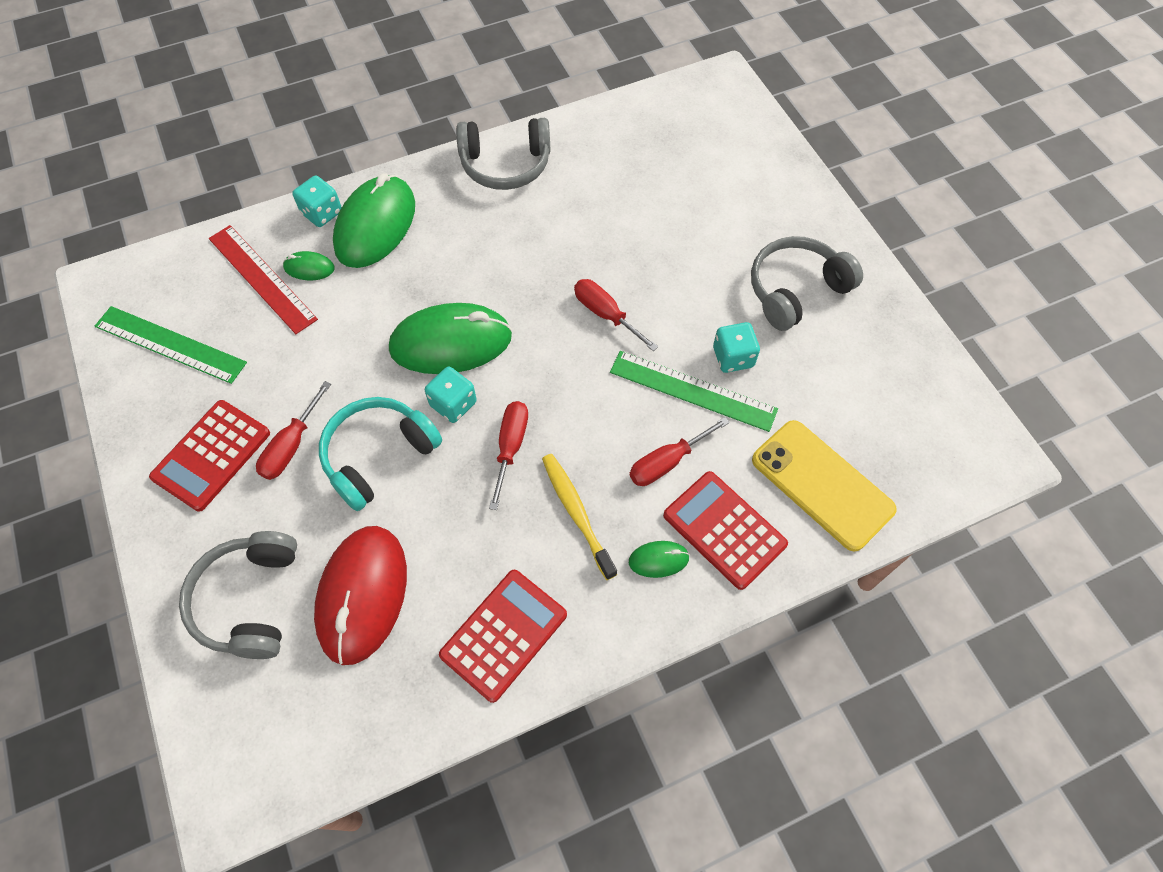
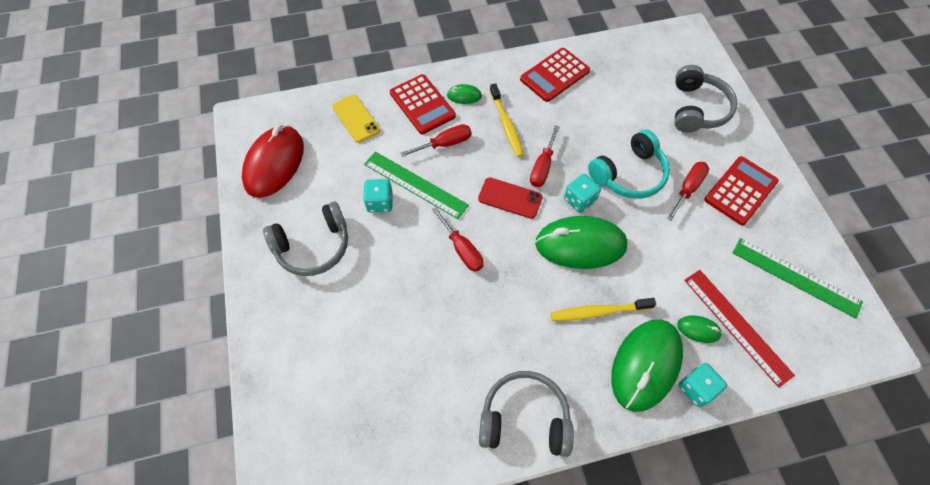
camera: 170 degrees left, 0 degrees up
red mouse [314,526,407,665] -> red mouse moved to [242,125,304,198]
yellow phone [752,420,897,551] -> yellow phone [332,95,380,143], size x0.66
none -> red phone [478,177,543,219]
none -> yellow toothbrush [550,298,656,321]

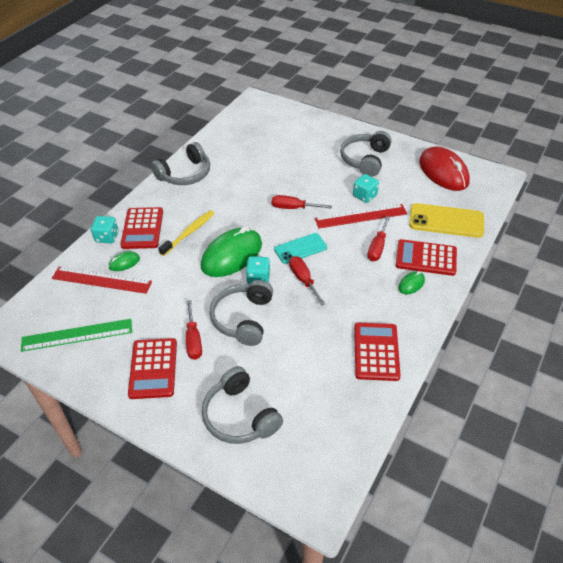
camera: 135 degrees right, 15 degrees down
yellow phone [332,95,380,143] -> yellow phone [409,203,484,238], size x1.51
green ruler [364,152,469,219] -> red ruler [315,204,407,228]
red phone [478,177,543,219] -> turquoise phone [274,233,327,264]
yellow toothbrush [490,83,524,157] -> none
turquoise headphones [588,129,670,199] -> grey headphones [210,280,273,346]
green mouse [611,319,683,412] -> red calculator [120,207,163,249]

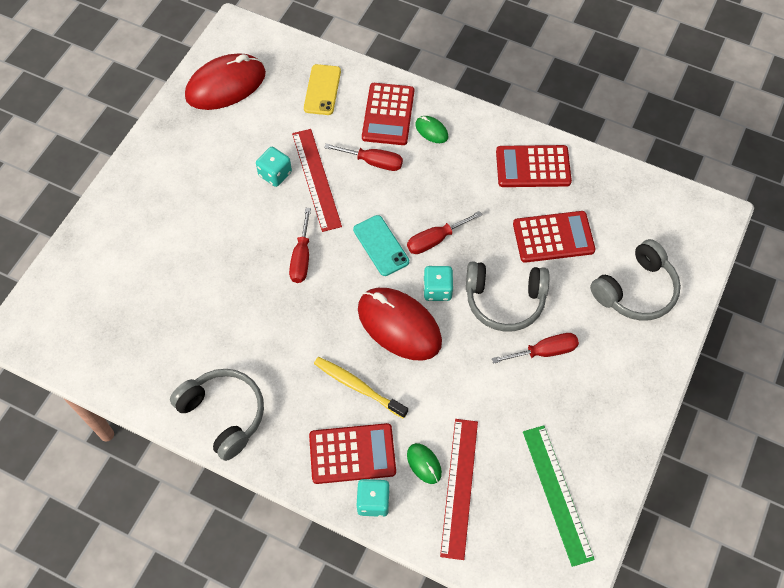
camera: 95 degrees left, 15 degrees up
red calculator [128,338,177,399] -> red calculator moved to [513,211,596,263]
green mouse [201,226,262,277] -> red mouse [358,288,442,361]
grey headphones [340,131,392,177] -> none
yellow phone [409,203,484,238] -> yellow phone [304,64,341,115], size x0.66

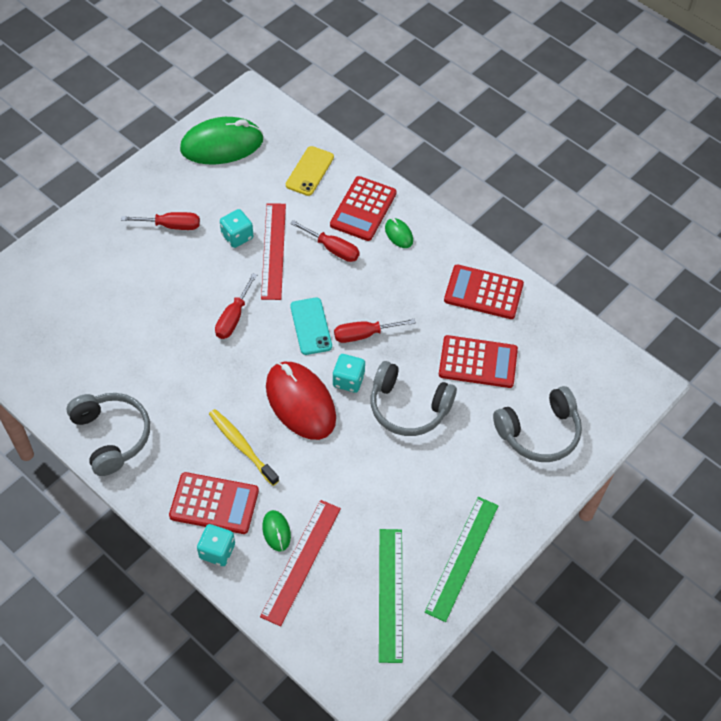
camera: 15 degrees right, 5 degrees down
red mouse [185,53,266,110] -> green mouse [180,117,263,164]
red screwdriver [492,333,579,364] -> red screwdriver moved to [121,212,200,230]
none -> green ruler [425,497,499,622]

